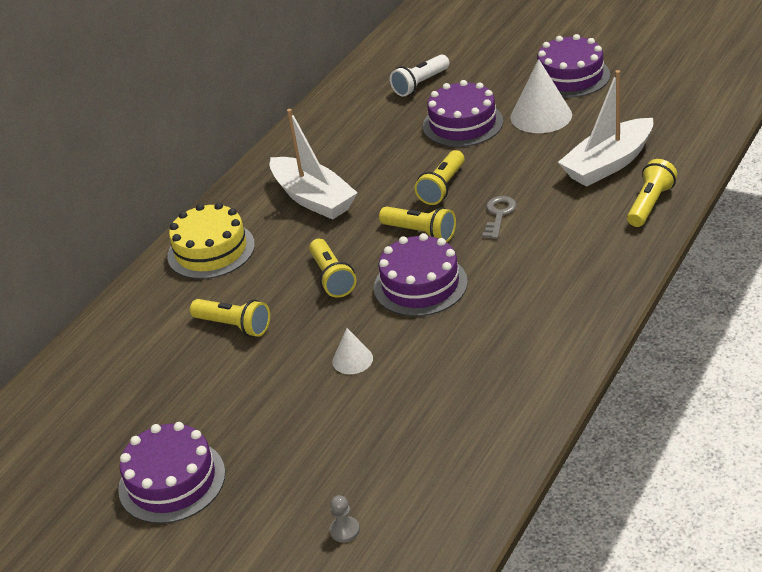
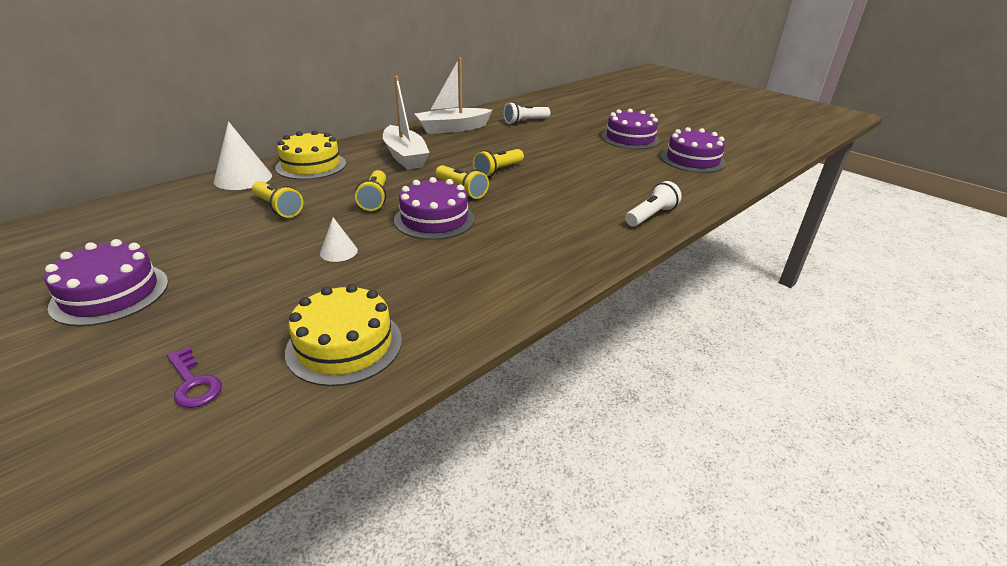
camera: 10 degrees right, 5 degrees down
grey pawn [330,495,360,543] -> purple key [167,347,222,408]
purple cake [423,80,503,147] -> purple cake moved to [661,127,726,173]
grey key [482,196,517,239] -> none
white cone [511,59,572,133] -> white cone moved to [214,121,272,190]
white boat [558,70,653,187] -> white boat moved to [415,58,492,134]
yellow flashlight [627,159,677,227] -> white flashlight [625,181,682,227]
none -> yellow cake [285,284,402,386]

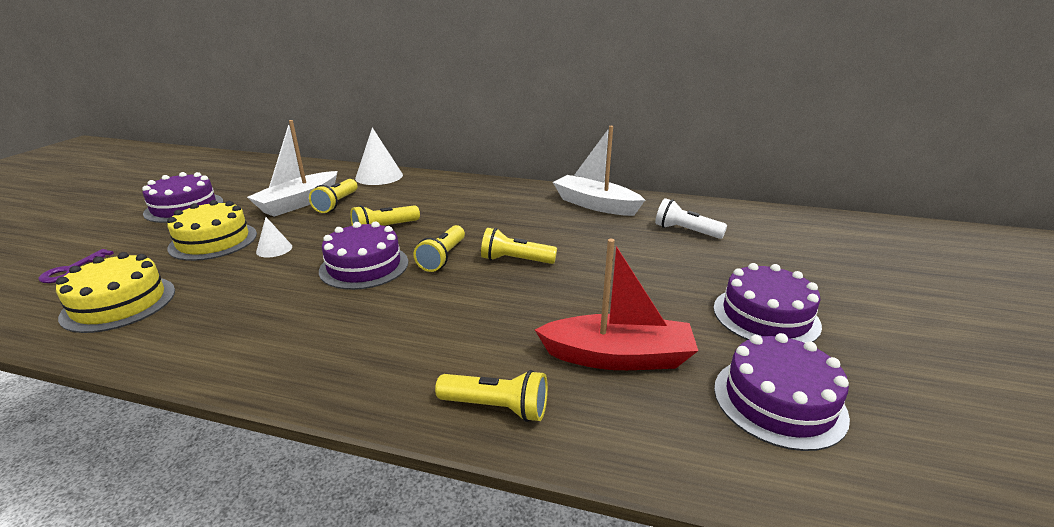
camera: 60 degrees right, 5 degrees down
yellow cake [275,130,346,180] -> yellow cake moved to [167,200,257,261]
white boat [383,76,430,170] -> white boat moved to [247,120,338,217]
white flashlight [625,181,682,227] -> yellow flashlight [435,370,548,422]
none -> red boat [535,239,698,370]

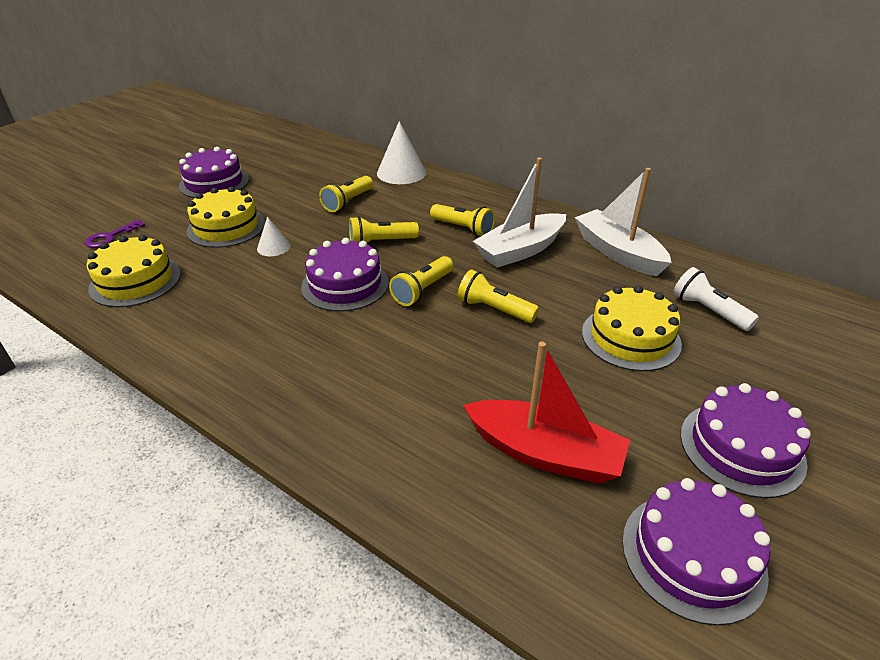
camera: 20 degrees right, 10 degrees up
white boat [247,120,338,217] -> white boat moved to [473,158,566,268]
yellow flashlight [435,370,548,422] -> yellow flashlight moved to [430,204,495,237]
none -> yellow cake [582,286,682,371]

